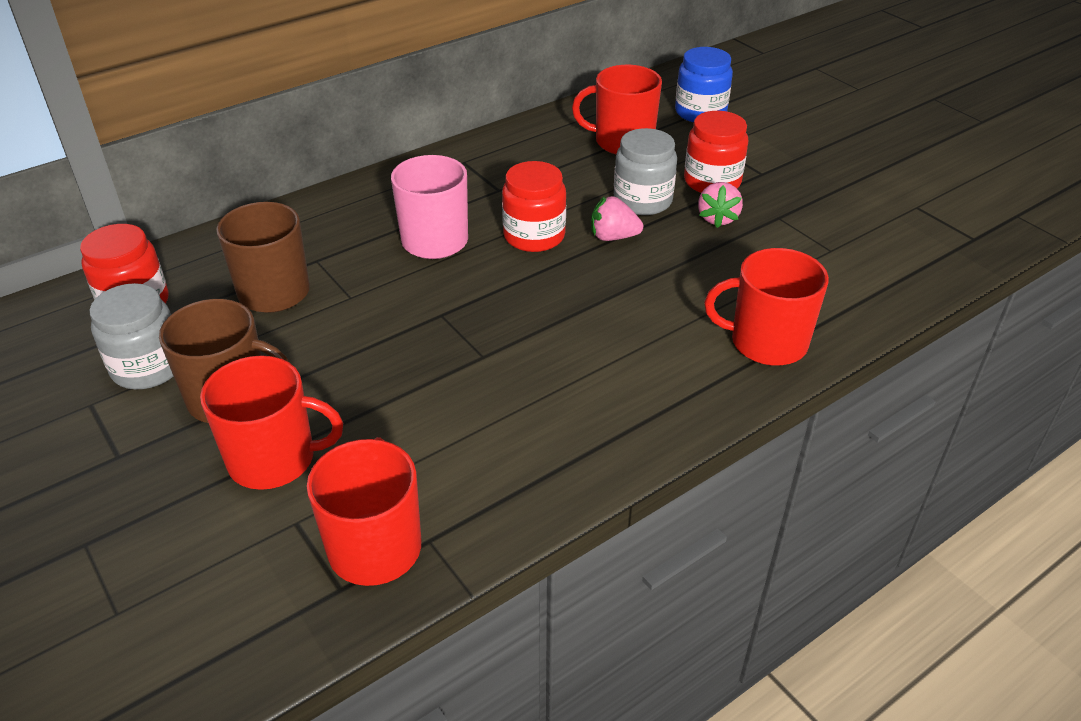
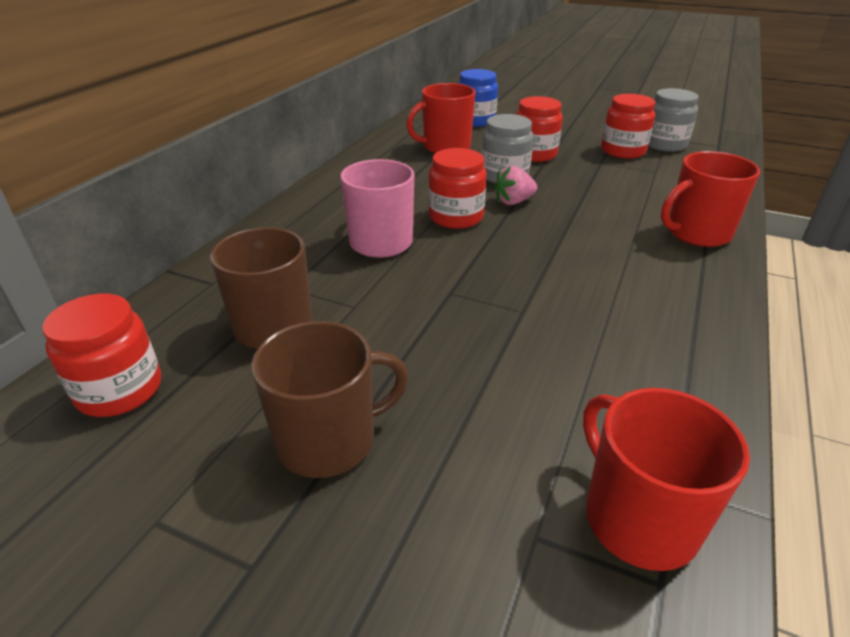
camera: 30 degrees left, 5 degrees down
grey jar [89,283,174,389] -> grey jar moved to [648,88,699,152]
red mug [200,355,343,490] -> none
pink strawberry [698,182,743,228] -> none
none -> red jar [601,94,655,159]

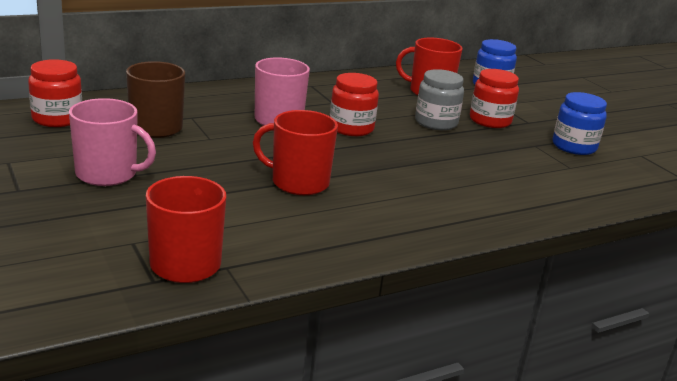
camera: 35 degrees right, 10 degrees down
brown mug [251,321,409,478] -> pink mug [69,98,156,186]
pink strawberry [493,166,537,205] -> none
red jar [601,94,655,159] -> blue jar [553,92,607,155]
grey jar [648,88,699,152] -> none
red mug [661,151,760,247] -> red mug moved to [253,110,338,195]

